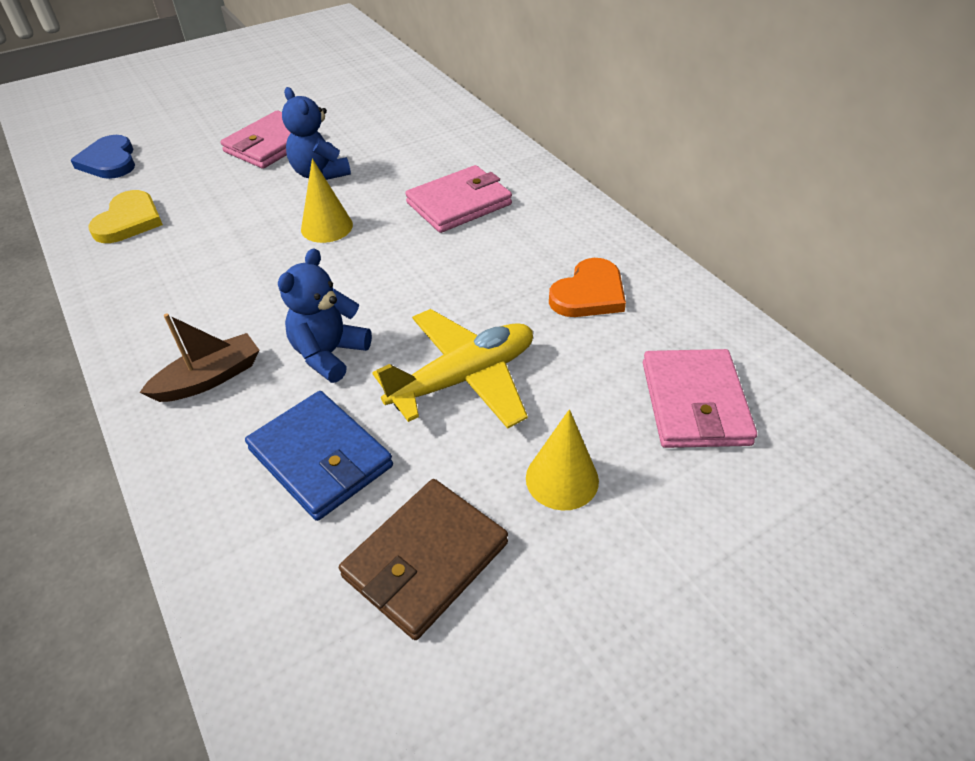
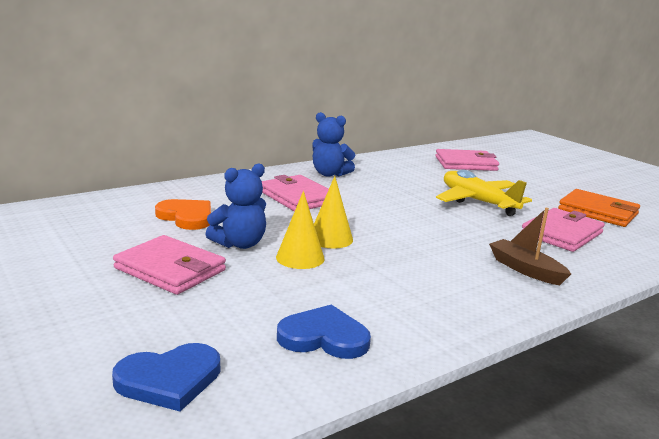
camera: 95 degrees left, 25 degrees down
yellow heart [88,190,163,243] -> blue heart [277,305,371,359]
blue wallet [245,391,393,521] -> pink wallet [521,208,605,252]
blue teddy bear [278,248,372,383] -> blue teddy bear moved to [312,112,355,176]
brown wallet [339,479,508,640] -> orange wallet [558,189,640,227]
yellow cone [526,409,599,511] -> yellow cone moved to [276,191,325,269]
orange heart [549,258,626,317] -> orange heart moved to [155,199,211,230]

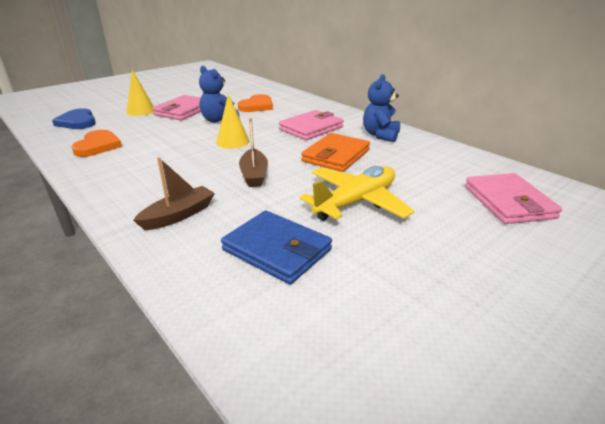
camera: 85 degrees right, 10 degrees up
yellow cone [276,191,325,269] -> yellow cone moved to [126,70,154,116]
blue heart [277,305,371,359] -> orange heart [71,130,122,157]
pink wallet [521,208,605,252] -> blue wallet [221,210,332,285]
orange wallet [558,189,640,227] -> orange wallet moved to [301,133,370,172]
none -> brown boat [239,118,268,187]

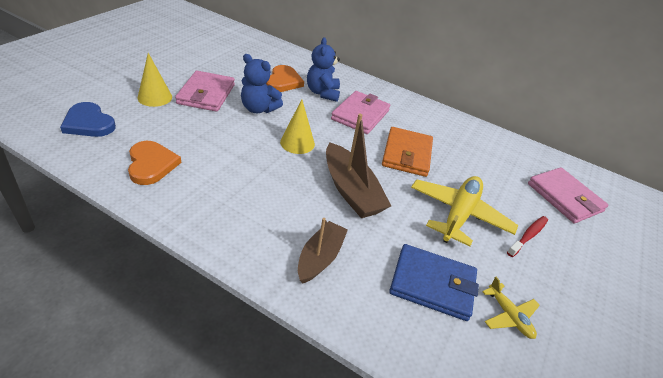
camera: 25 degrees left, 10 degrees up
brown boat [239,118,268,187] -> brown boat [326,114,391,218], size x1.51
blue teddy bear [363,74,400,142] -> blue teddy bear moved to [307,37,340,102]
none -> yellow plane [482,277,540,339]
none -> red toothbrush [507,216,548,257]

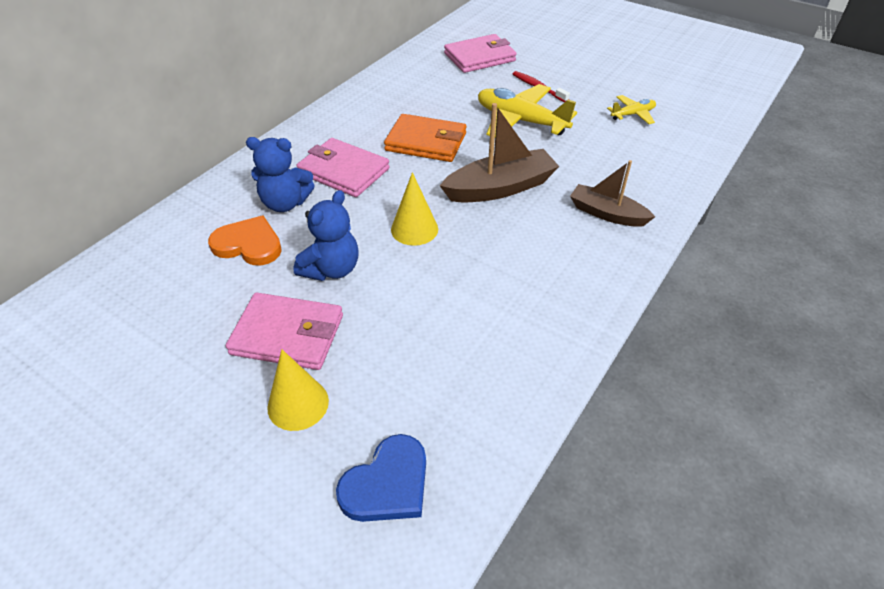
camera: 80 degrees left, 5 degrees up
orange heart [128,141,181,185] -> none
blue wallet [389,244,479,321] -> none

